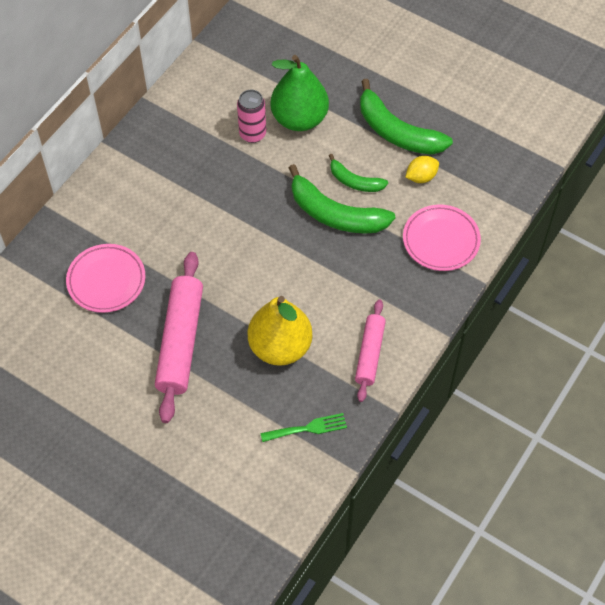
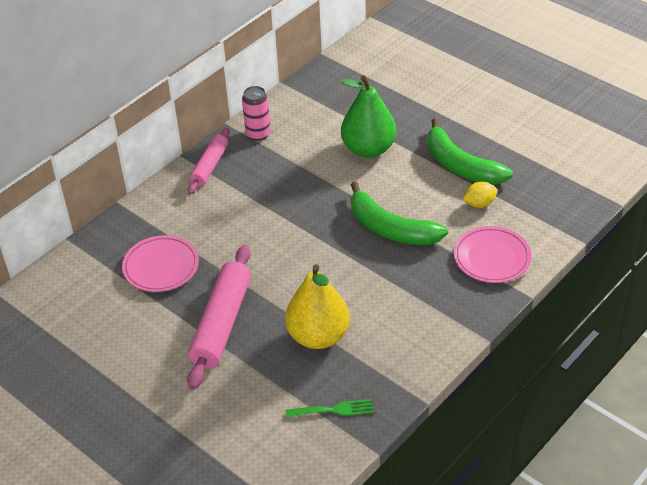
camera: 10 degrees right, 15 degrees down
pink can [237,90,266,143] -> pink can moved to [242,86,271,141]
green banana [329,154,388,192] -> none
pink rolling pin [355,299,386,402] -> pink rolling pin moved to [188,128,230,194]

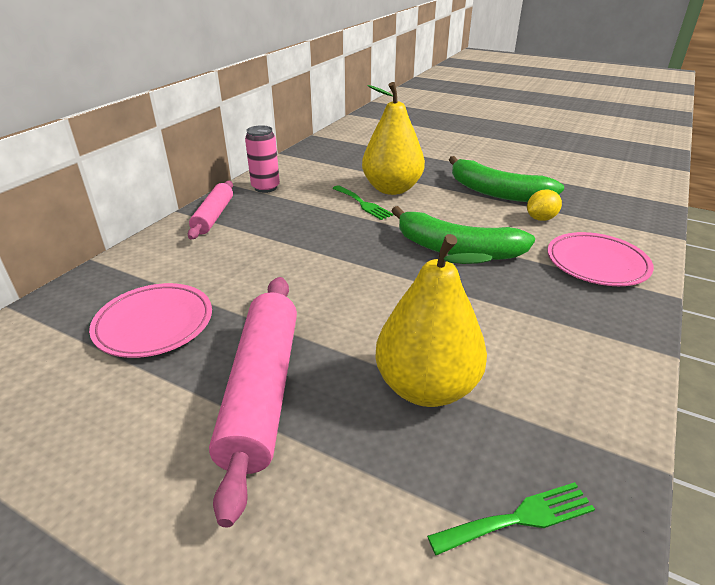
camera: 15 degrees left, 10 degrees down
green pear [340,75,397,158] -> yellow pear [362,82,425,195]
none -> green fork [332,185,394,220]

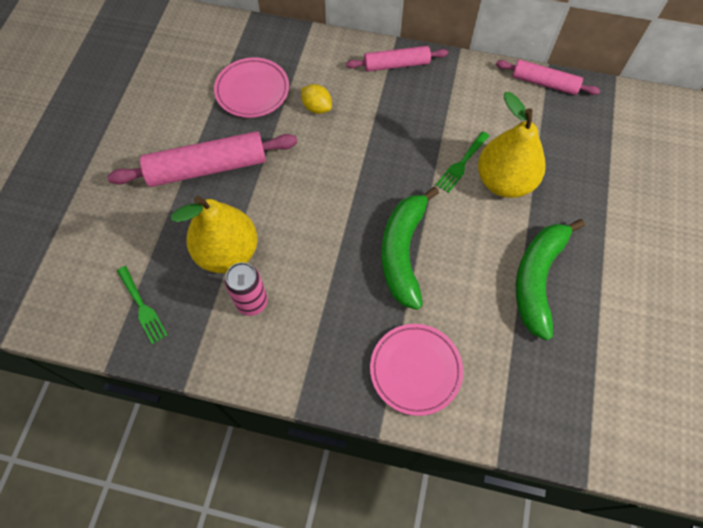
camera: 75 degrees right, 30 degrees up
pink can [245,125,280,193] -> pink can moved to [225,262,268,316]
yellow lemon [527,189,562,221] -> yellow lemon moved to [301,84,332,114]
none -> pink rolling pin [496,59,600,95]

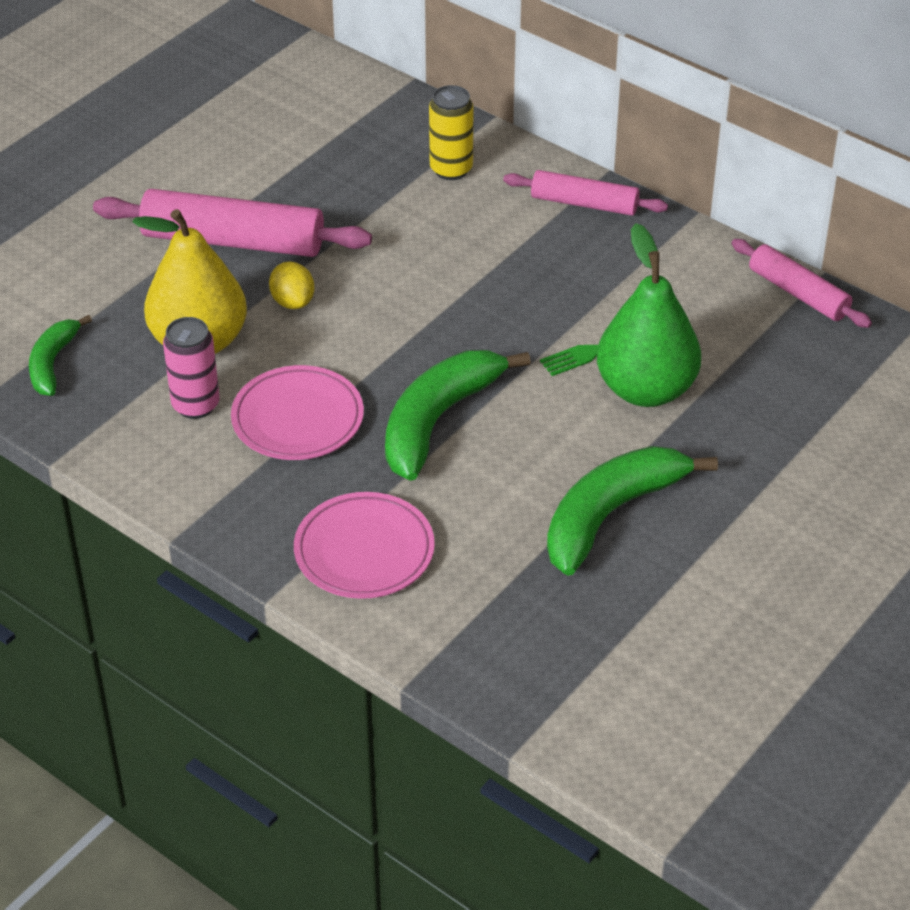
camera: 25 degrees right, 20 degrees down
green fork [117,266,168,344] -> green banana [29,315,92,396]
pink plate [214,57,289,118] -> pink plate moved to [231,365,364,460]
yellow lemon [301,84,332,114] -> yellow lemon moved to [269,262,314,309]
yellow pear [478,92,546,198] -> green pear [597,223,701,407]
none -> yellow can [429,85,474,180]

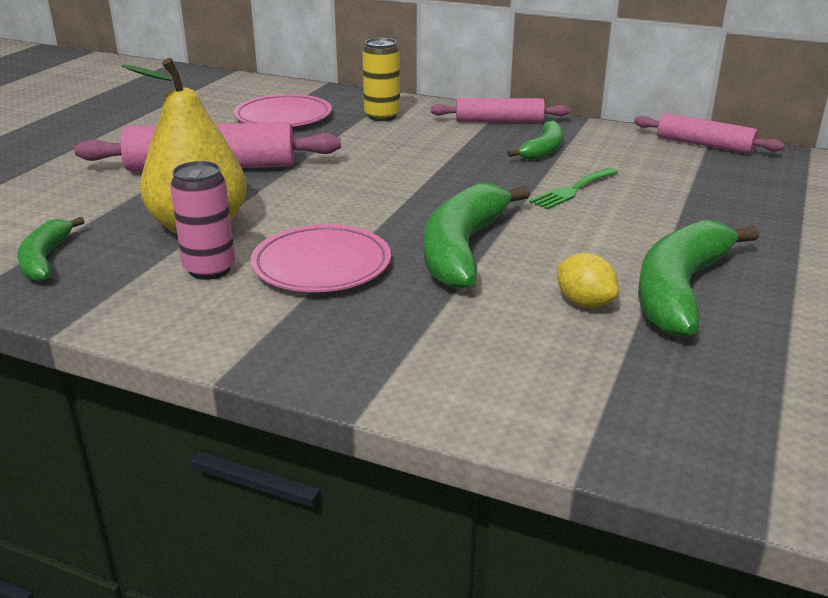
camera: 15 degrees left, 15 degrees down
yellow lemon [269,262,314,309] -> yellow lemon moved to [557,253,619,308]
pink plate [294,492,435,599] -> pink plate moved to [234,94,332,127]
green pear [597,223,701,407] -> none
none -> green banana [507,120,563,160]

